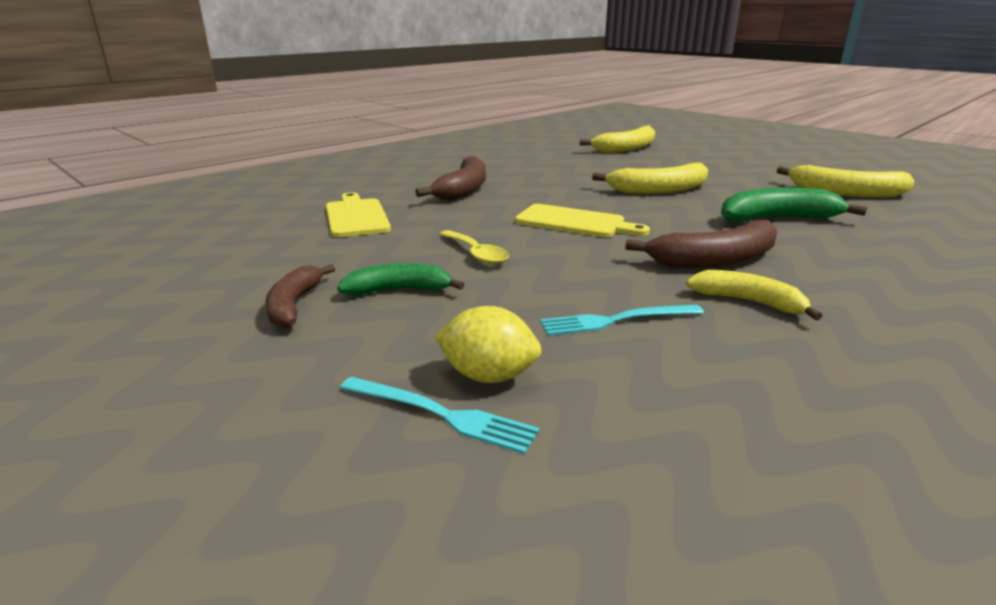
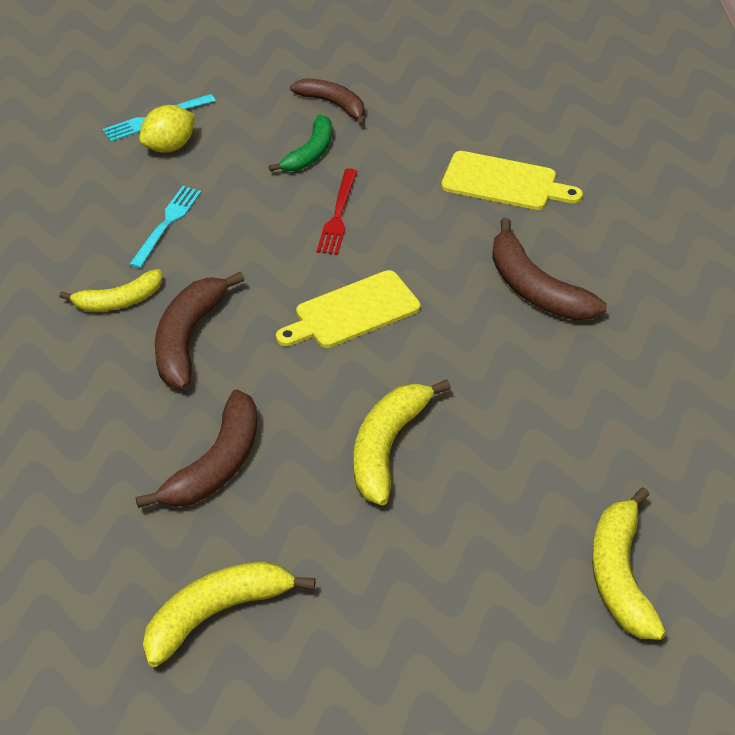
camera: 125 degrees right, 20 degrees up
yellow spoon [439,230,509,265] -> red fork [317,168,357,255]
green banana [721,187,867,222] -> brown banana [136,389,257,508]

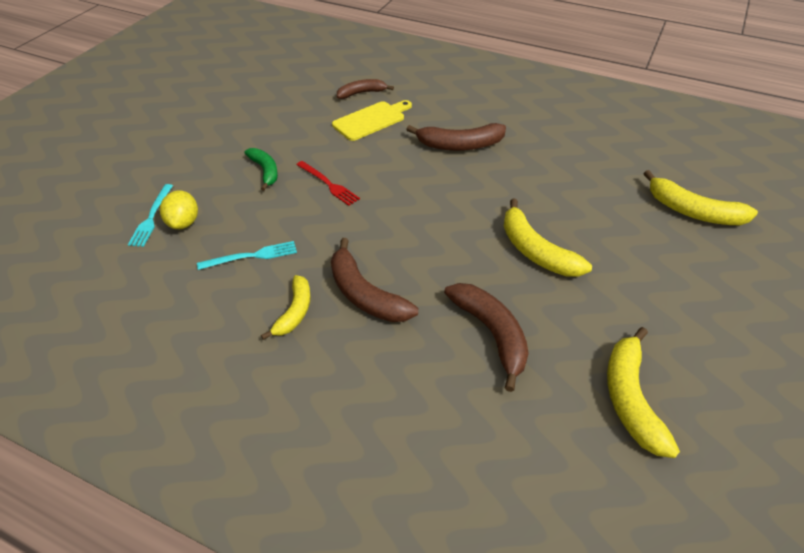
camera: 55 degrees left, 0 degrees up
turquoise fork [129,186,201,268] -> turquoise fork turned 105 degrees clockwise [197,241,297,270]
yellow cutting board [276,270,421,348] -> none
brown banana [290,78,365,126] -> brown banana moved to [337,79,394,99]

